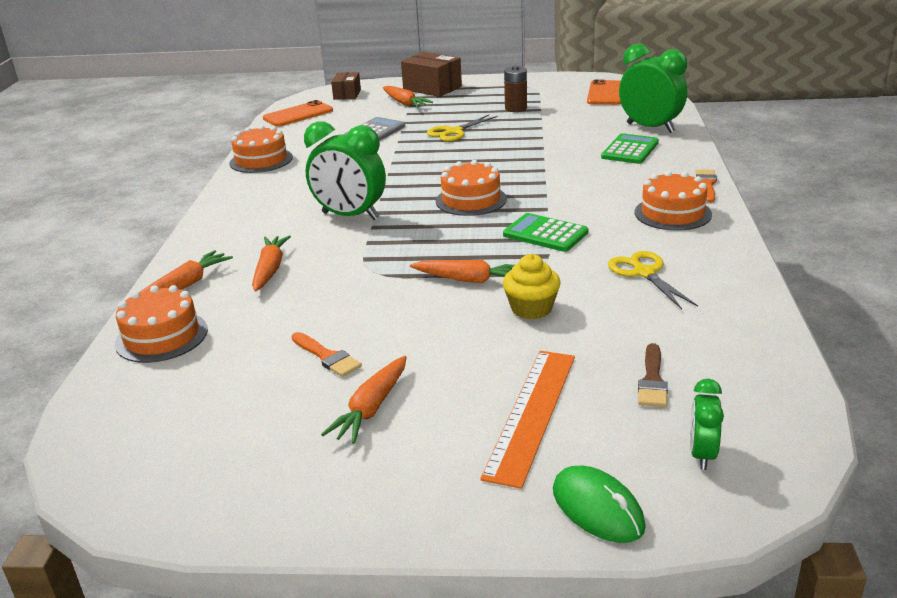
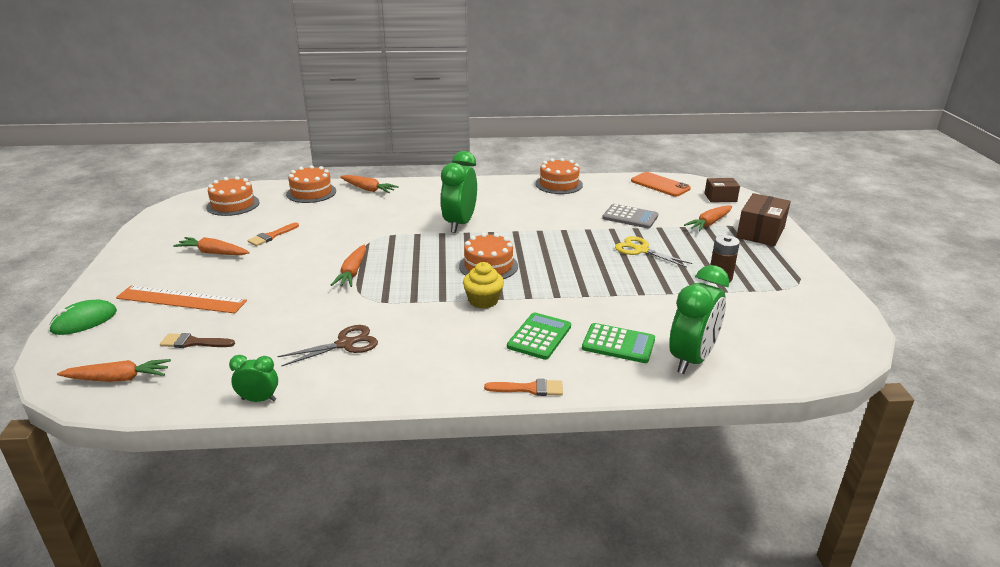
camera: 80 degrees right, 0 degrees up
orange carrot [252,235,291,292] -> orange carrot moved to [57,359,171,382]
green calculator [503,213,588,252] -> green calculator moved to [507,312,571,360]
yellow cupcake [503,254,560,319] -> yellow cupcake moved to [463,262,504,309]
orange phone [587,79,621,105] -> none
yellow scissors [608,251,698,309] -> brown scissors [277,325,378,366]
orange cake [635,171,712,231] -> orange cake moved to [206,176,260,216]
green clock [690,379,724,470] -> green clock moved to [229,355,278,402]

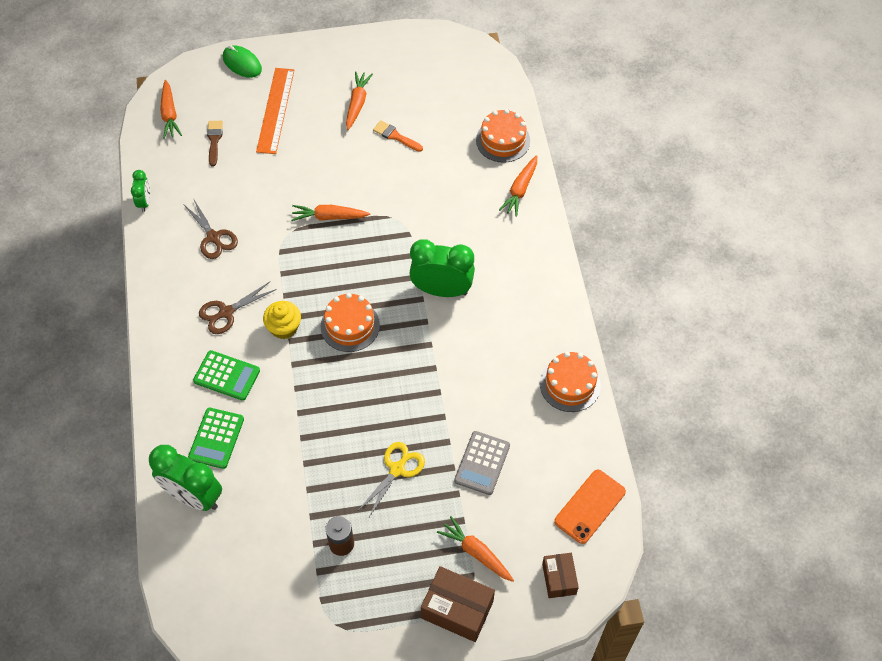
camera: 85 degrees right, 30 degrees up
orange cake [206,176,260,216] -> none
orange brush [484,379,563,396] -> none
none -> brown scissors [199,282,276,334]

